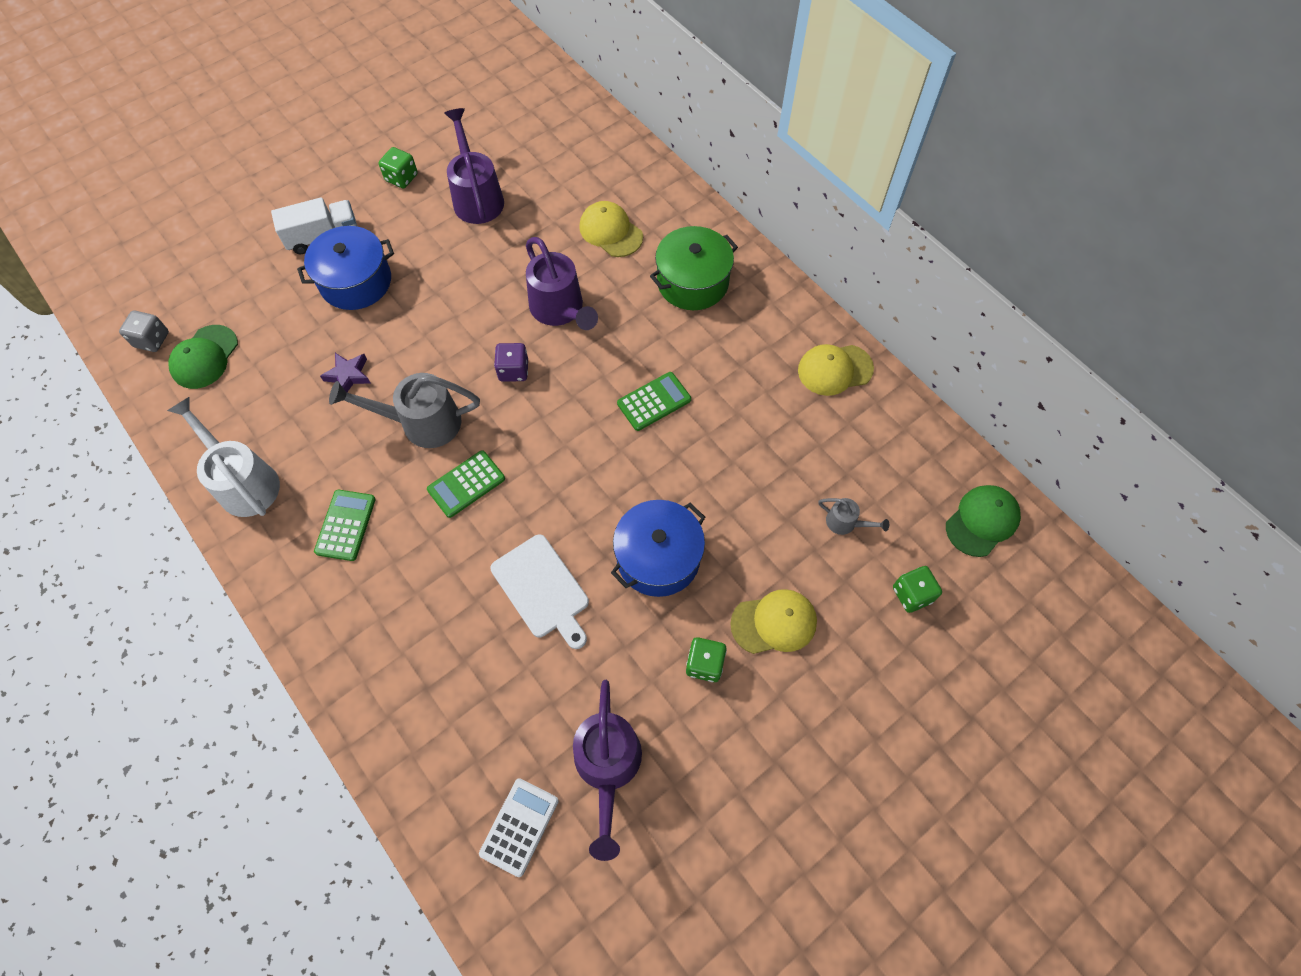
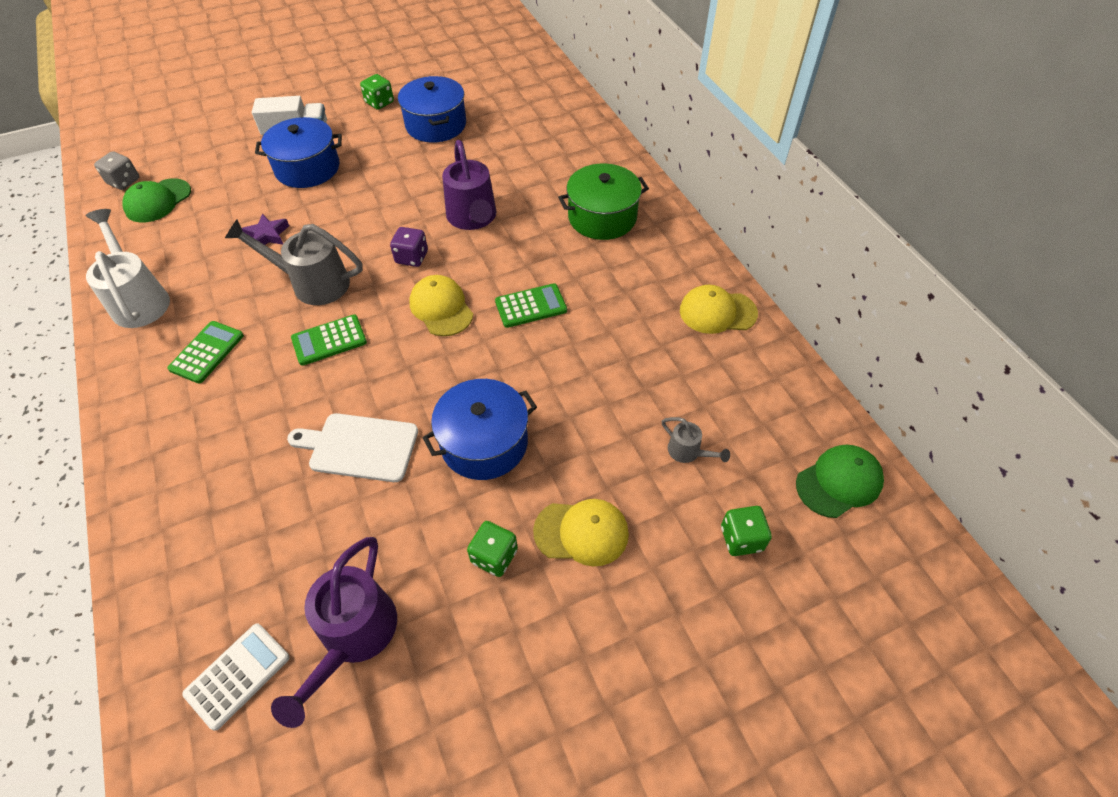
camera: 15 degrees right, 10 degrees down
purple watering can [444,108,504,224] -> blue pot [398,76,466,143]
white cutting board [490,534,589,649] -> white cutting board turned 120 degrees clockwise [287,413,418,482]
yellow cap [579,201,643,257] -> yellow cap moved to [409,275,473,336]

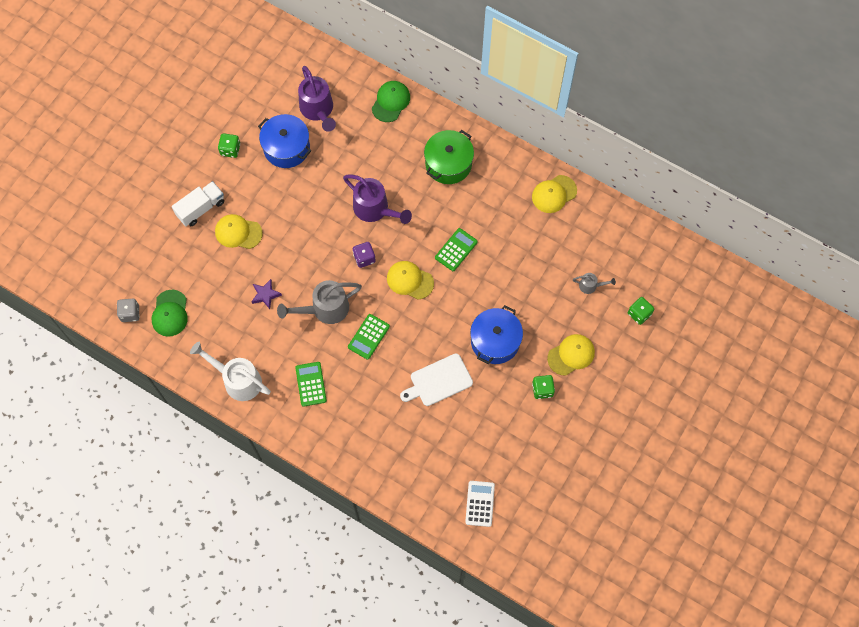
camera: 35 degrees left, 15 degrees up
blue pot [255,117,342,188] -> yellow cap [215,214,263,249]
purple watering can [271,537,397,728] -> purple watering can moved to [298,66,336,132]
green cap [796,445,884,518] -> green cap moved to [372,81,410,122]

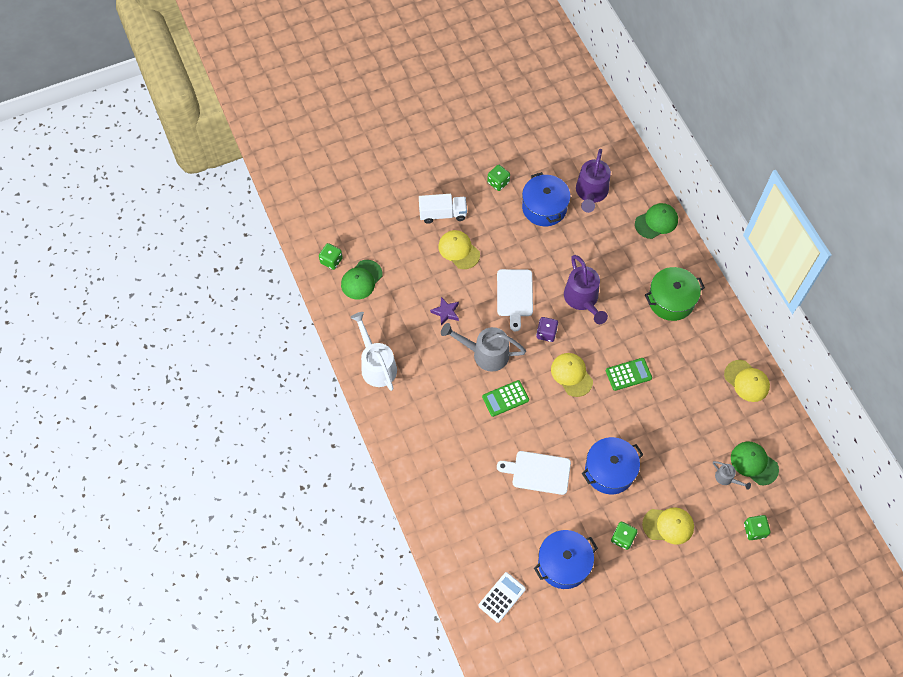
camera: 35 degrees right, 5 degrees down
grey dice [117,299,140,322] -> green dice [319,243,343,270]
green calculator [295,362,327,407] -> none
yellow cap [532,175,577,213] -> yellow cap turned 135 degrees counterclockwise [724,360,770,402]
none -> white cutting board [497,269,533,332]
none -> blue pot [534,530,598,589]
none -> green cap [731,441,779,485]

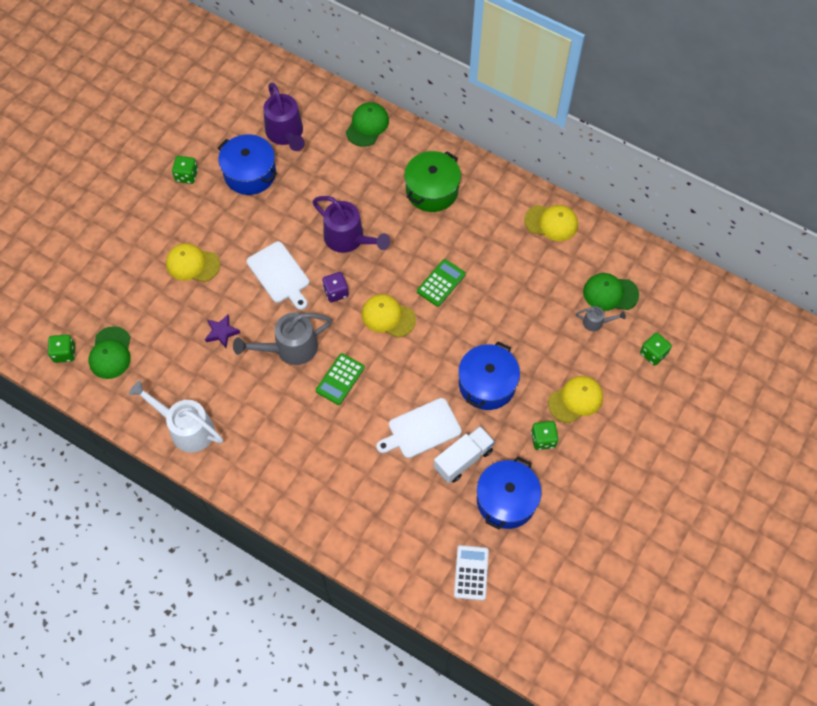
camera: 35 degrees left, 0 degrees up
white truck [419,194,467,224] -> white truck moved to [434,426,495,483]

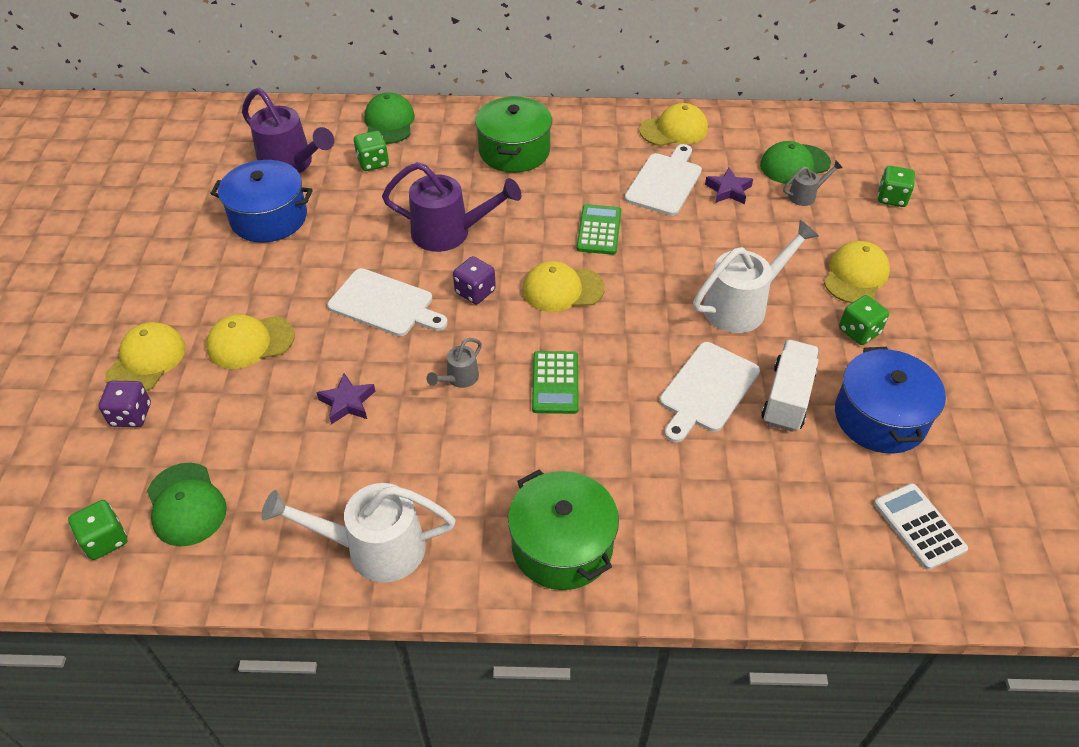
camera: 30 degrees left, 15 degrees down
green dice [172,156,198,184] -> green dice moved to [354,131,389,171]
grey watering can [233,313,332,365] -> grey watering can [426,338,482,388], size x0.49
blue pot [458,342,520,410] -> white watering can [693,220,819,333]
none -> purple dice [99,381,151,427]
none -> yellow cap [105,322,186,391]
none -> green pot [508,469,619,590]
none -> white cutting board [624,144,702,216]
none -> purple star [705,168,753,204]

